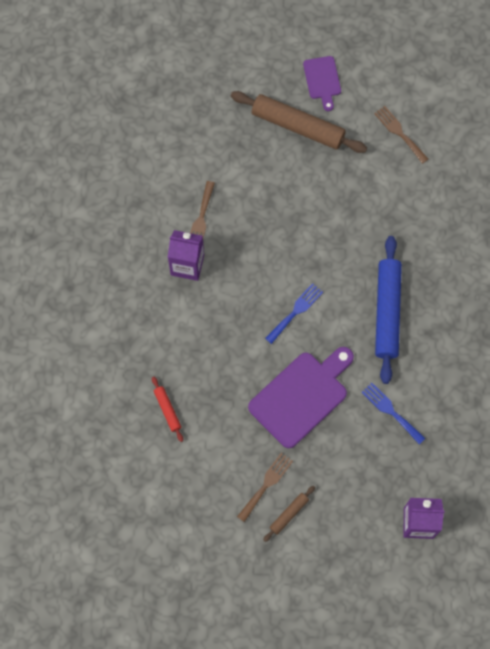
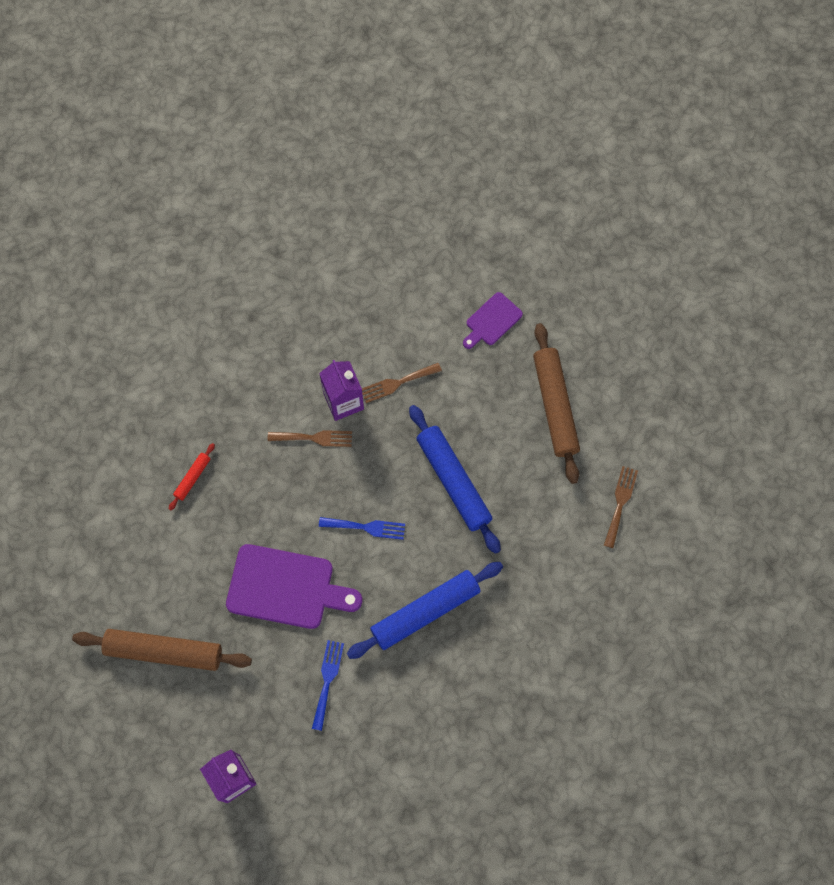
camera: 55 degrees right, 0 degrees up
brown fork [237,453,293,522] -> brown fork moved to [268,430,352,447]
brown rolling pin [263,486,315,542] -> brown rolling pin [72,629,252,671], size x2.17
purple cutting board [303,56,341,111] -> purple cutting board moved to [463,292,523,349]
none -> blue rolling pin [409,405,501,554]

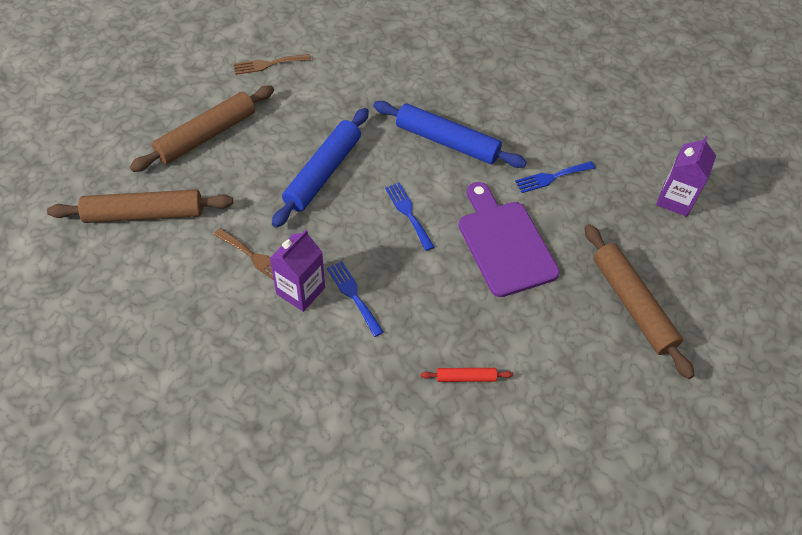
camera: 125 degrees left, 15 degrees down
brown fork [268,430,352,447] -> blue fork [327,261,384,337]
purple cutting board [463,292,523,349] -> brown rolling pin [47,190,233,223]

